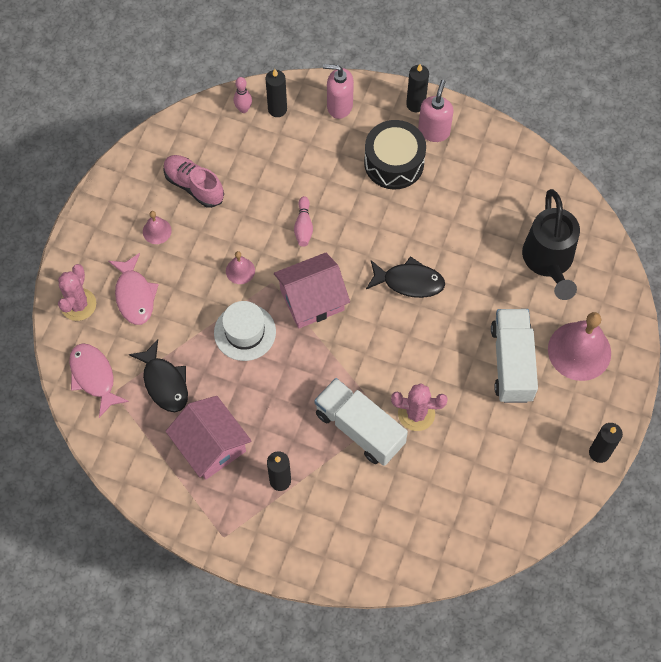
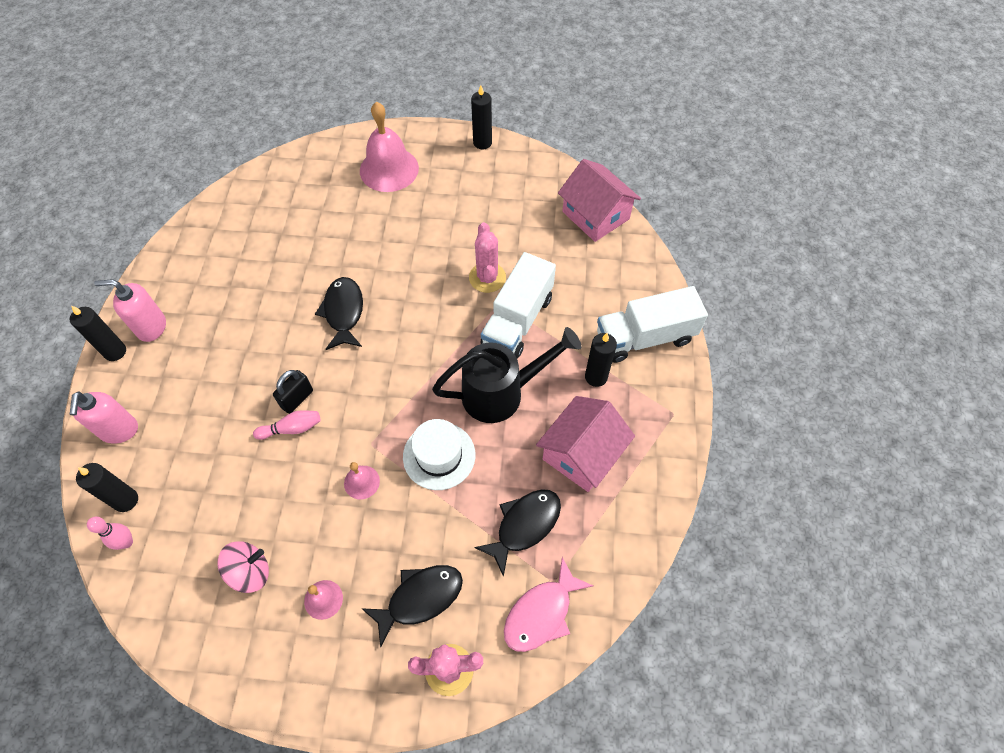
camera: 105 degrees left, 5 degrees down
pink fish [108,253,159,325] -> black fish [361,565,463,647]
pink shoe [163,155,224,208] -> pink spinning top [217,541,269,593]
pink house [274,253,350,329] -> pink house moved to [558,159,641,242]
black drum [364,120,426,190] -> none
white truck [491,309,538,403] -> white truck moved to [597,286,708,363]
black watering can [522,189,580,300] -> black watering can moved to [432,327,581,423]
none -> black padlock [273,370,313,414]

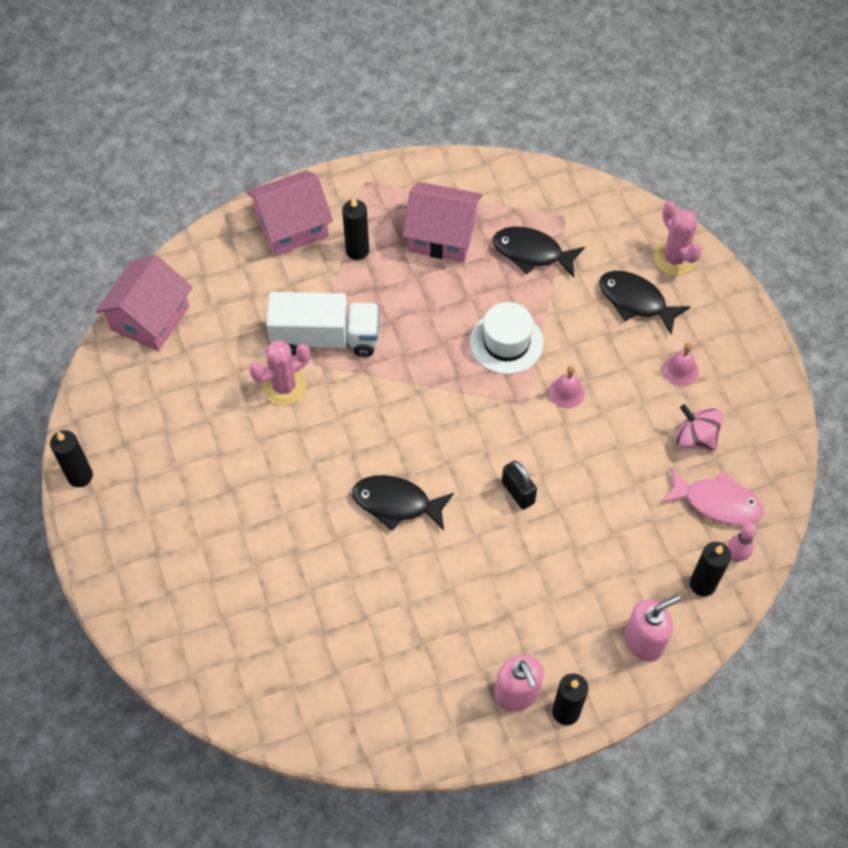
camera: 115 degrees left, 0 degrees up
pink bowling pin [253,410,321,440] -> none
black padlock [273,370,313,414] -> black padlock turned 45 degrees clockwise [502,461,537,510]
black fish [315,277,363,350] -> black fish turned 45 degrees clockwise [352,475,454,531]
pink bell [360,102,419,192] -> none
black watering can [432,327,581,423] -> none
pink fish [504,557,593,652] -> pink fish moved to [661,468,764,525]
white truck [597,286,708,363] -> pink house [246,170,333,256]

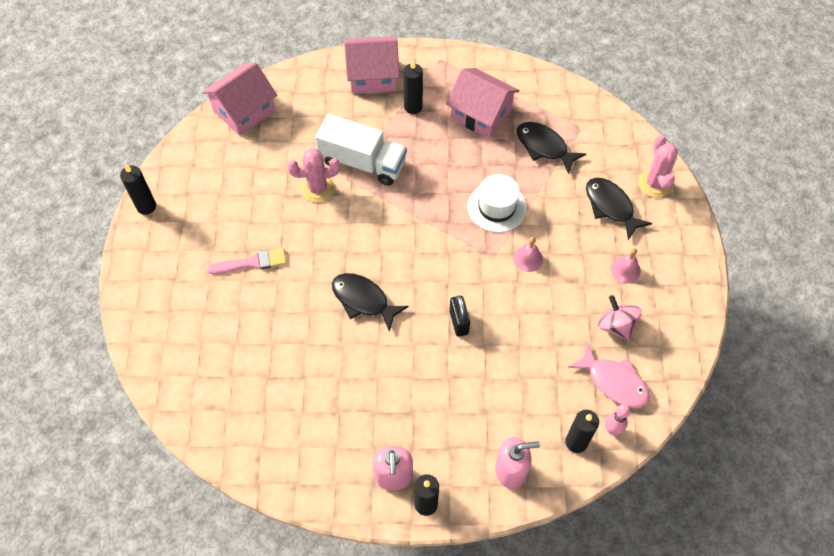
camera: 20 degrees right, 0 degrees up
none -> pink brush [207,248,286,274]

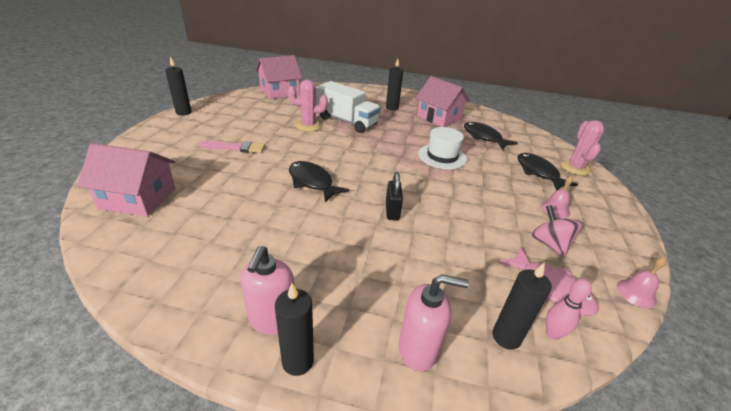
camera: 10 degrees right, 25 degrees down
pink house [344,36,400,94] -> pink house moved to [77,143,176,216]
pink bell [514,237,543,272] -> pink bell moved to [616,257,666,308]

